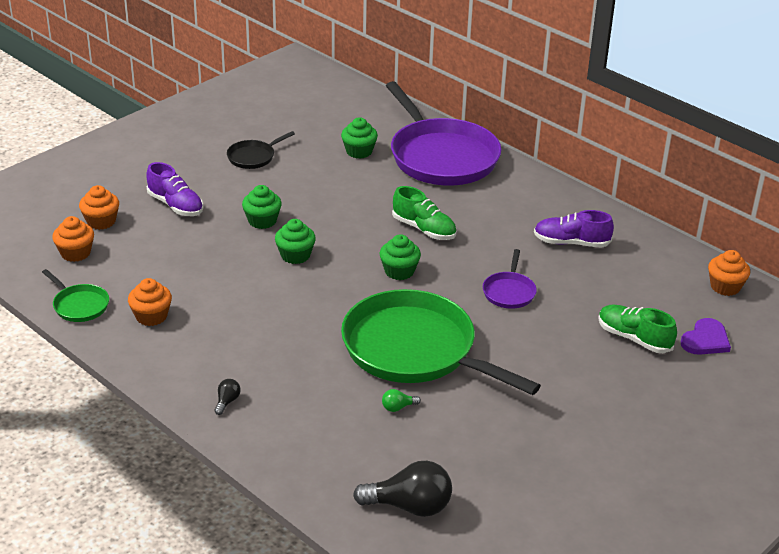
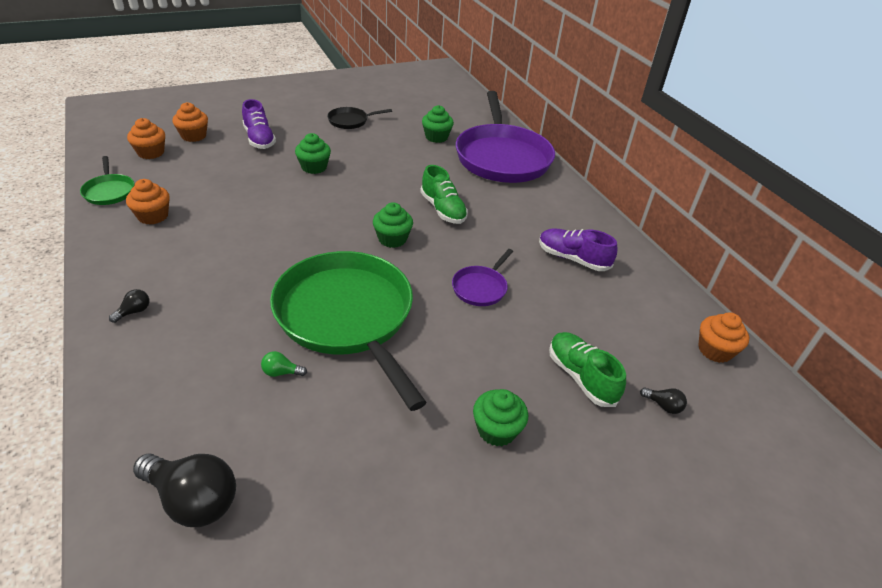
camera: 20 degrees right, 5 degrees up
green cupcake [275,219,316,264] -> green cupcake moved to [473,389,528,446]
purple heart [681,318,731,355] -> black light bulb [640,388,687,414]

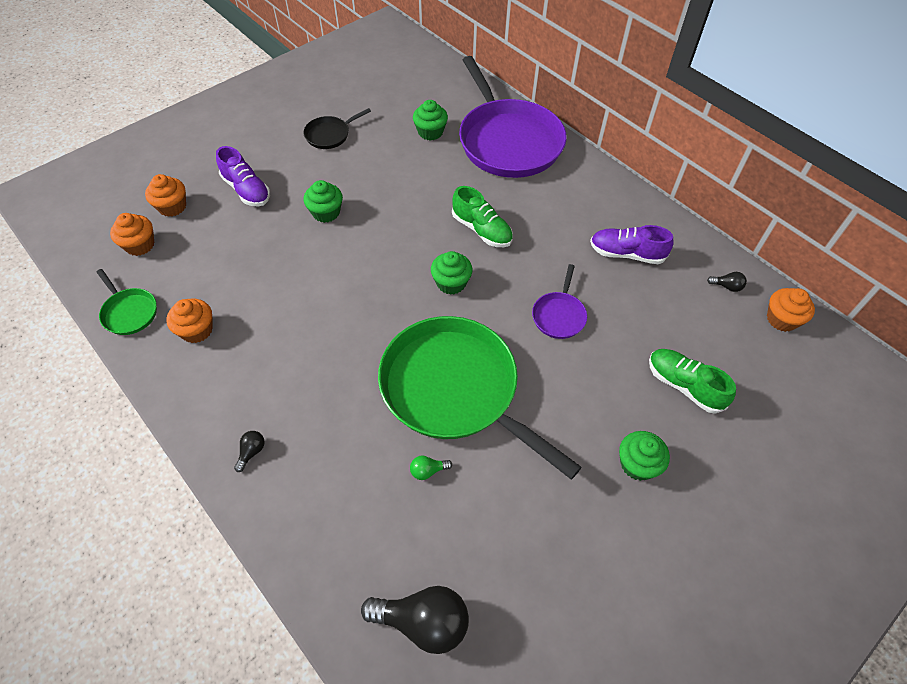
camera: 15 degrees left, 15 degrees up
black light bulb [640,388,687,414] -> black light bulb moved to [707,272,747,292]

